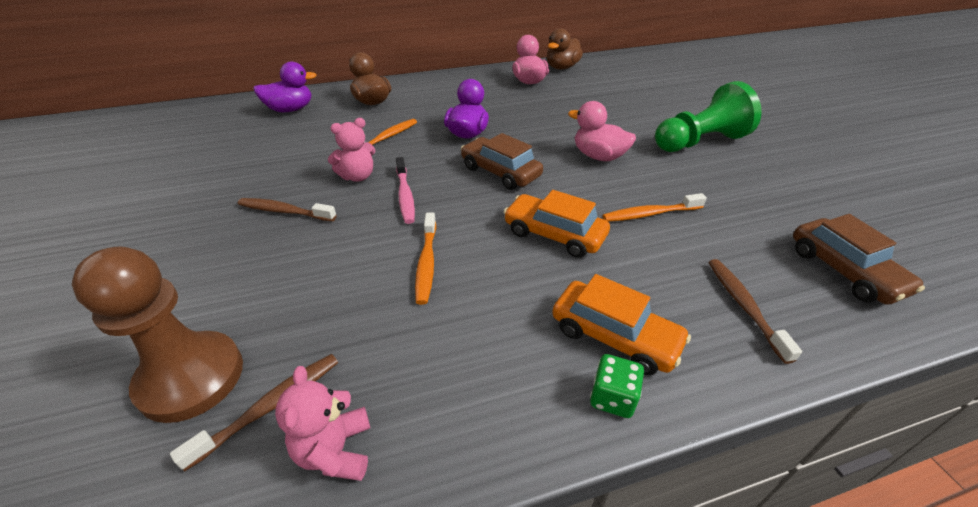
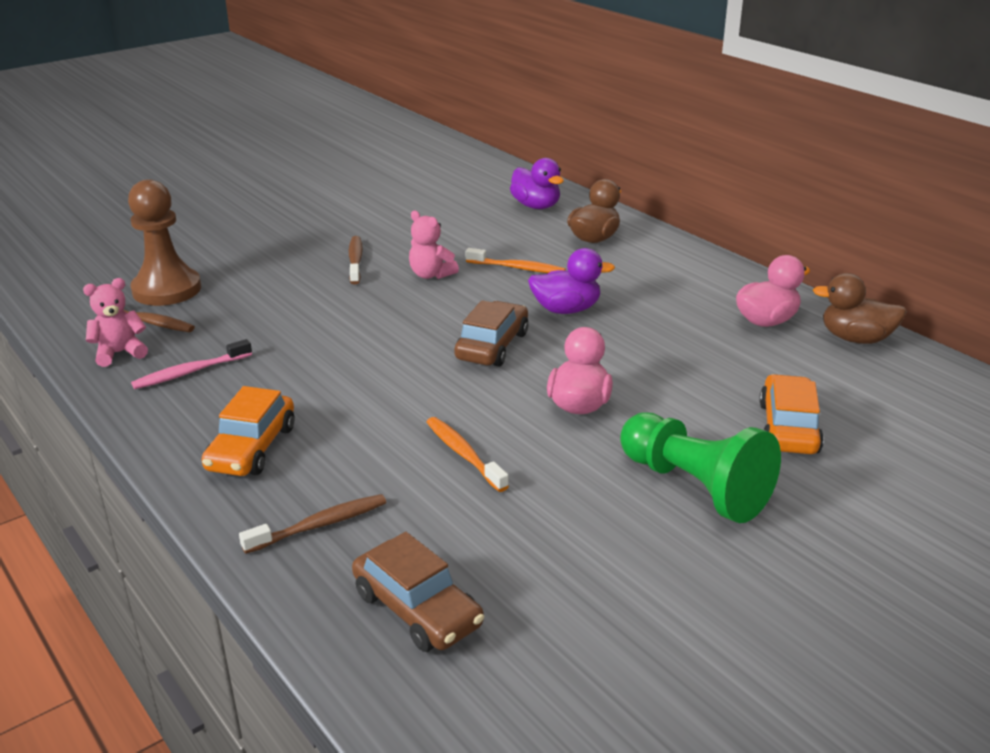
camera: 70 degrees right, 10 degrees down
pink toothbrush [396,157,415,224] -> pink toothbrush moved to [131,339,252,389]
orange toothbrush [415,212,436,305] -> none
orange car [504,190,610,258] -> orange car moved to [759,374,824,454]
green dice [590,354,644,418] -> none
brown car [793,214,925,305] -> brown car turned 90 degrees counterclockwise [352,532,484,652]

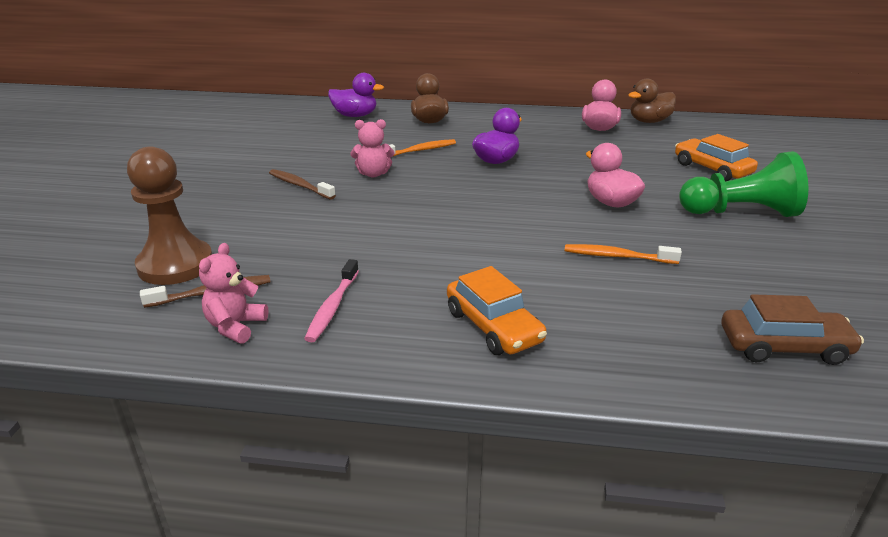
camera: 45 degrees left, 0 degrees up
brown toothbrush [239,494,386,554] -> none
brown car [454,300,528,367] -> none

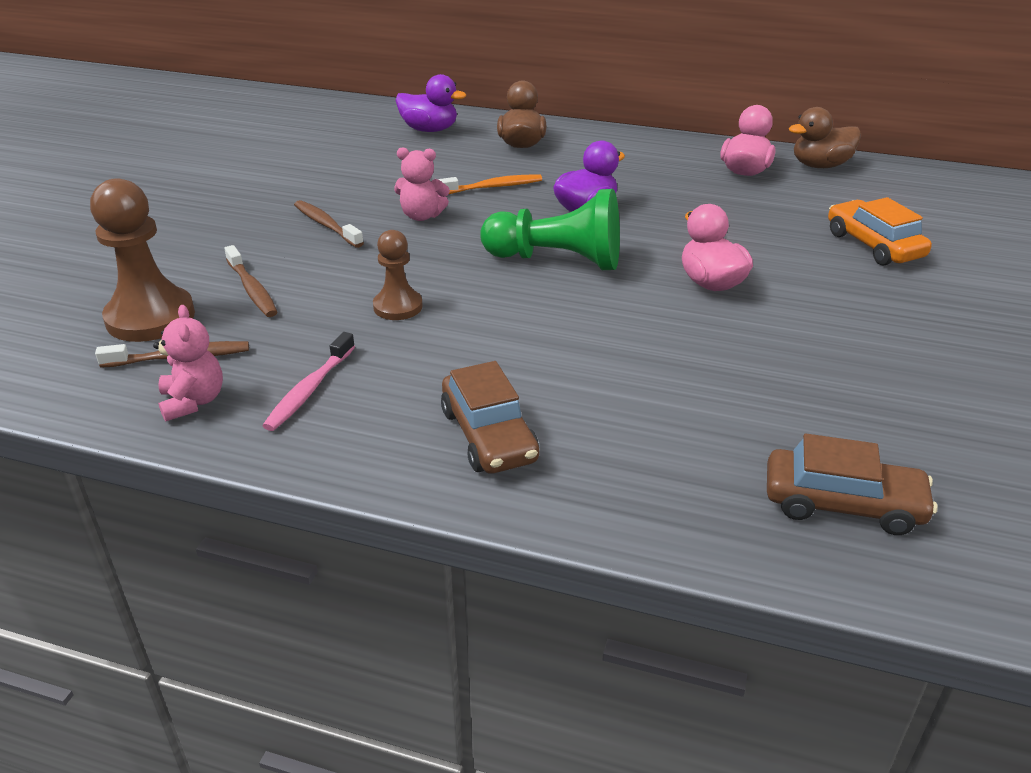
camera: 10 degrees right, 5 degrees up
pink teddy bear [199,243,269,344] -> pink teddy bear turned 135 degrees clockwise [153,305,223,422]
orange car [447,266,547,355] -> brown car [441,361,539,474]
orange toothbrush [565,244,682,264] -> none
green pawn [679,151,808,217] -> green pawn moved to [480,189,620,270]
none -> brown toothbrush [224,245,277,317]
none -> brown pawn [373,230,423,320]

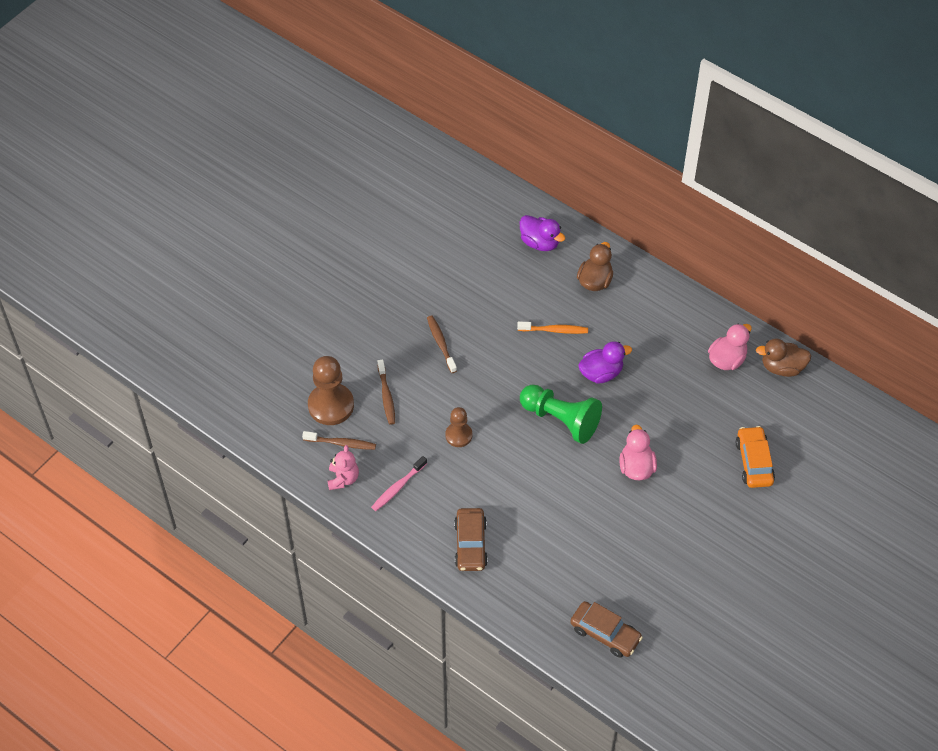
camera: 20 degrees right, 20 degrees up
pink teddy bear [394,147,450,221] -> none

